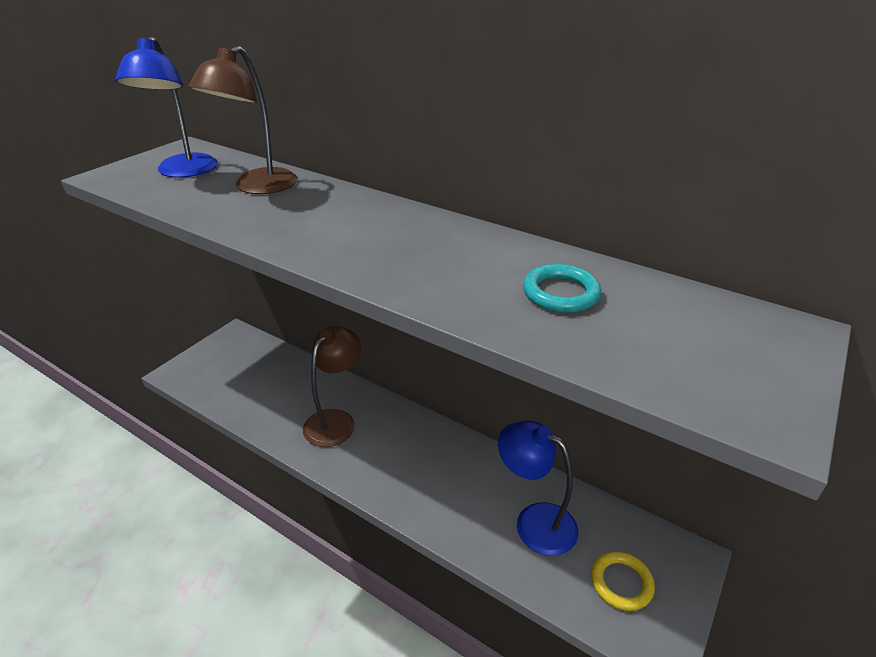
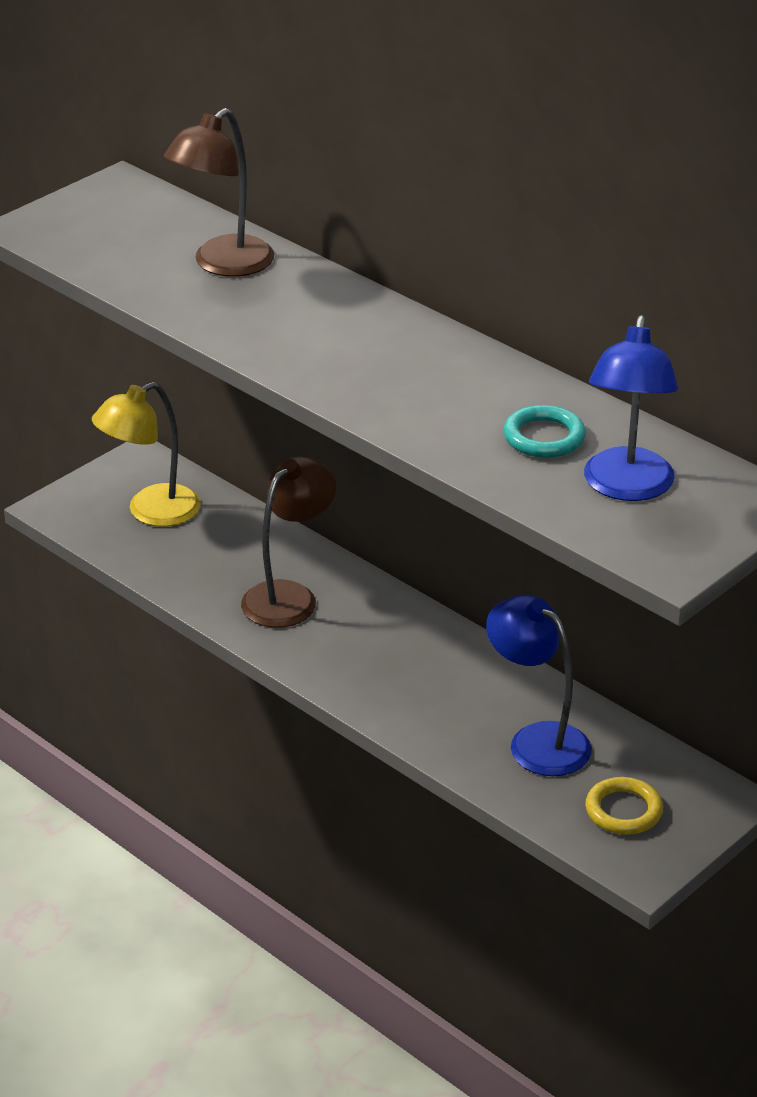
camera: 10 degrees right, 0 degrees up
blue lamp [115,37,218,178] -> blue lamp moved to [584,315,678,501]
none -> yellow lamp [92,382,201,527]

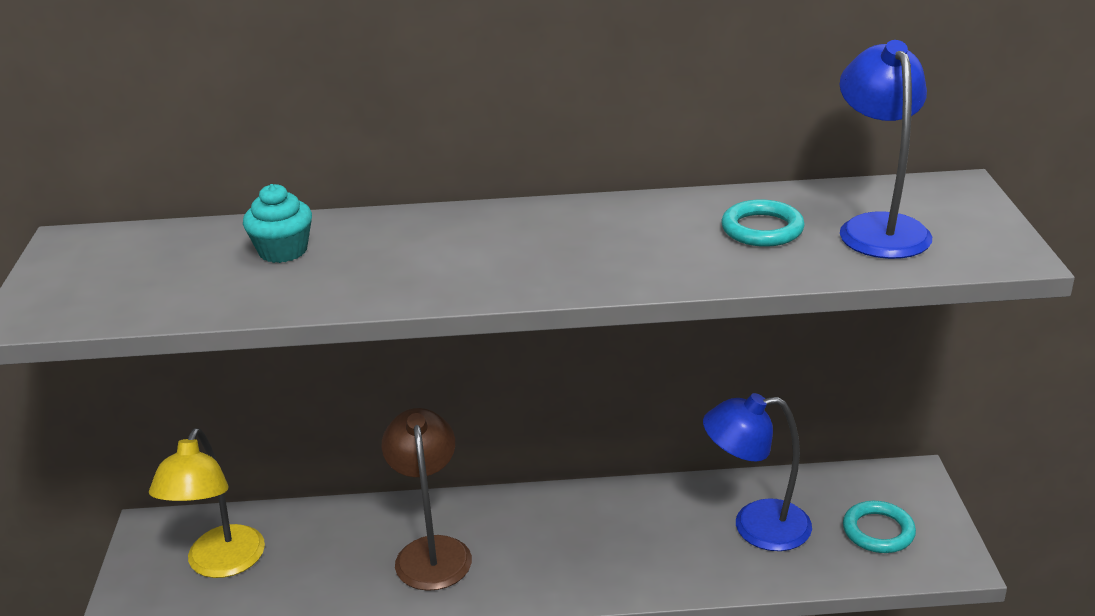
camera: 45 degrees left, 5 degrees down
brown lamp [164,108,274,277] -> turquoise cupcake [243,184,312,263]
blue lamp [584,315,678,501] -> blue lamp turned 150 degrees counterclockwise [839,40,932,259]
yellow ring [585,777,663,835] -> turquoise ring [843,501,916,553]

